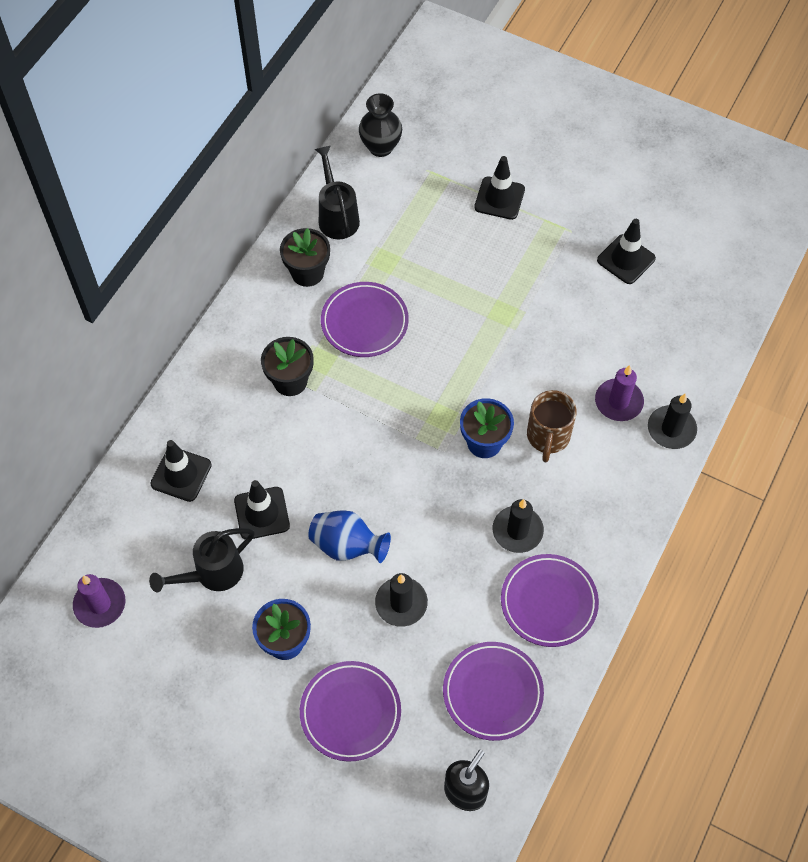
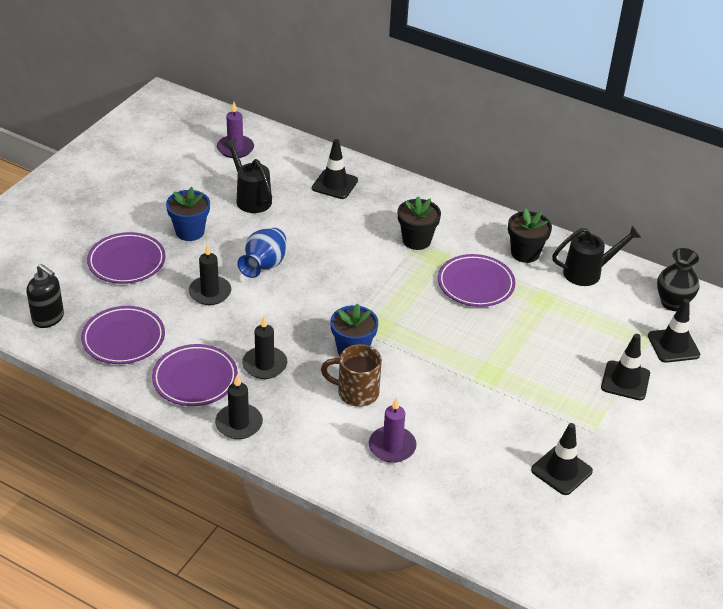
camera: 90 degrees right, 20 degrees down
black traffic cone [234,480,290,539] -> black traffic cone moved to [648,299,700,363]
black candle [648,393,697,449] -> black candle moved to [215,374,263,439]

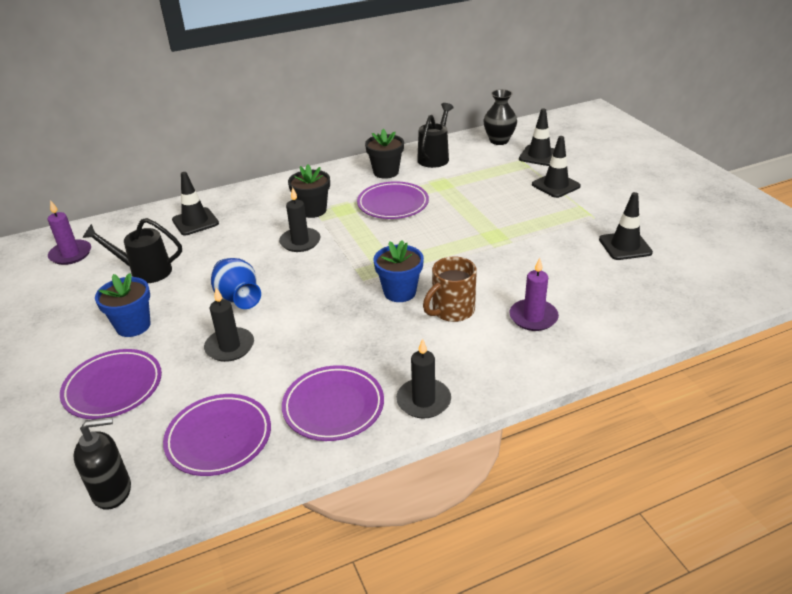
camera: 50 degrees left, 5 degrees down
black candle [242,316,287,379] -> black candle moved to [279,187,321,252]

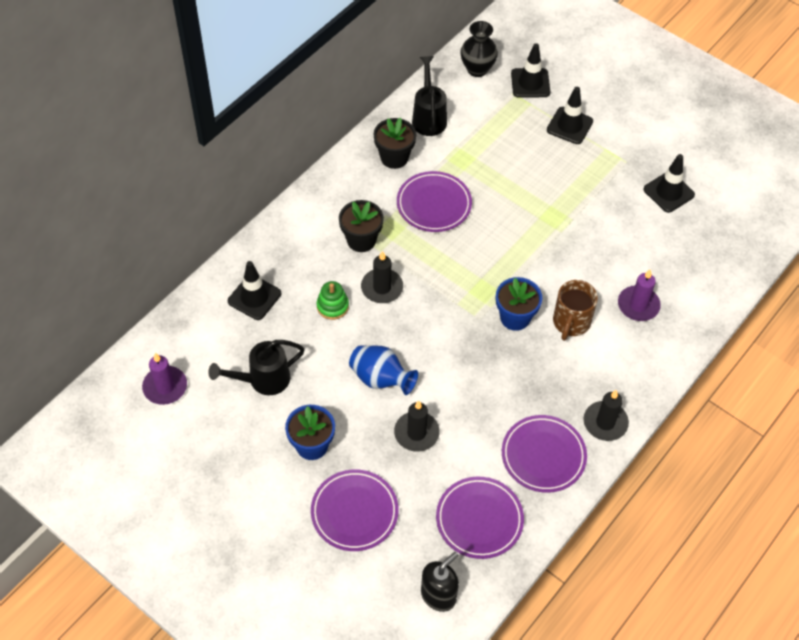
camera: 30 degrees left, 20 degrees up
none -> green stacking toy [317,281,349,320]

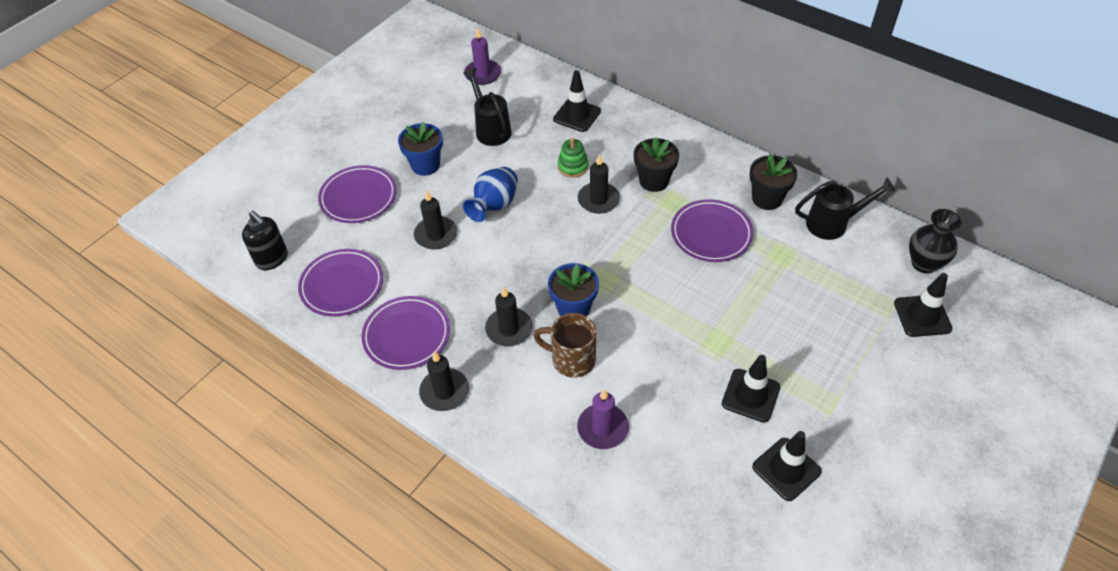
camera: 90 degrees right, 5 degrees down
black traffic cone [547,87,593,144] -> black traffic cone moved to [722,355,780,423]
none -> black candle [485,286,532,346]

